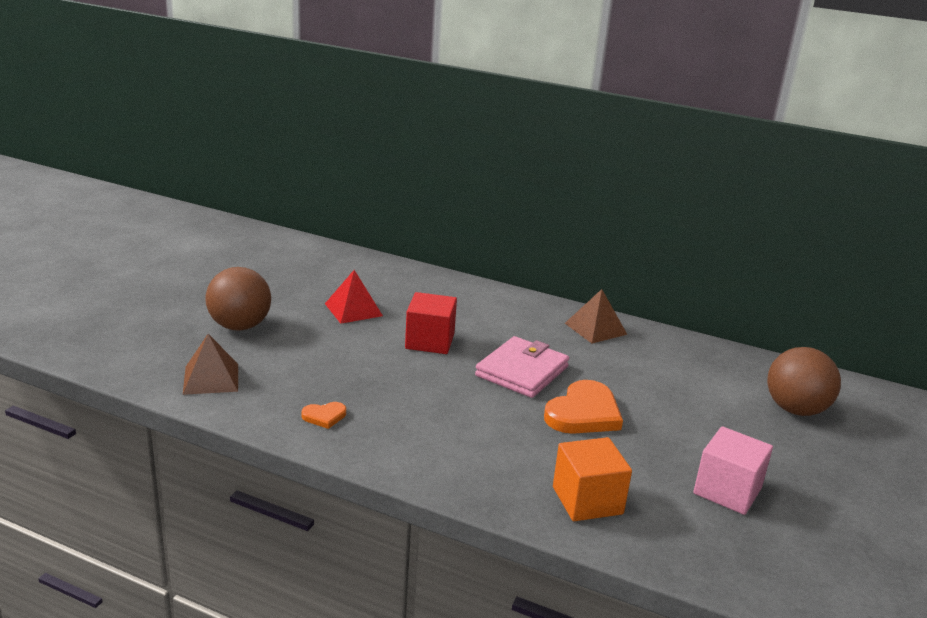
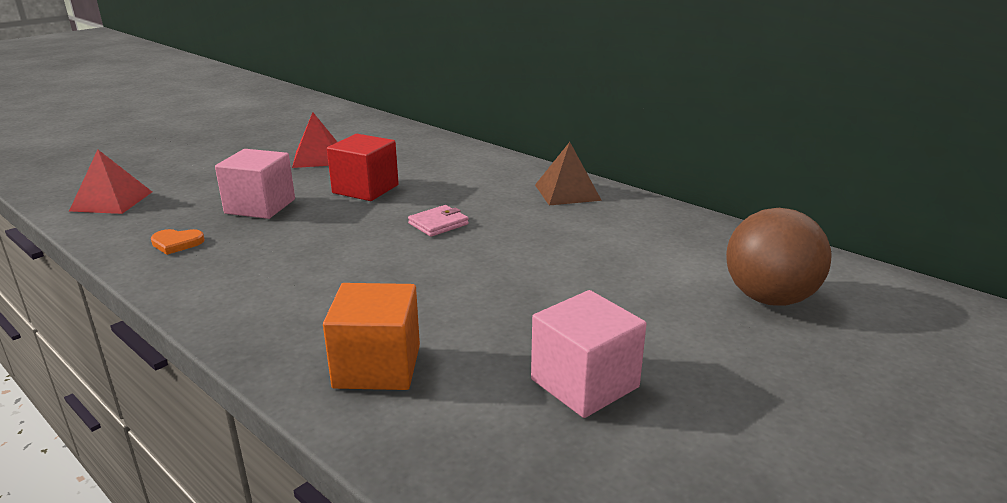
camera: 20 degrees right, 0 degrees up
brown pyramid [183,334,238,395] -> red pyramid [69,149,152,214]
brown ball [205,267,271,331] -> none
pink wallet [475,336,569,398] -> pink wallet [408,205,469,237], size x0.51
orange heart [544,380,623,434] -> none
none -> pink cube [215,149,295,219]

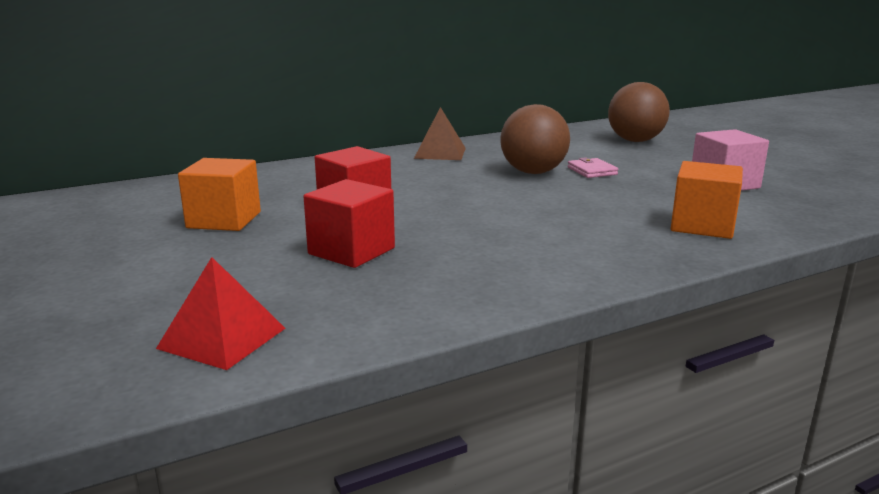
camera: 70 degrees left, 5 degrees down
orange heart [151,229,205,255] -> none
pink cube [215,149,295,219] -> red cube [303,179,395,268]
red pyramid [292,112,337,168] -> orange cube [178,158,261,231]
pink wallet [408,205,469,237] -> pink wallet moved to [568,157,618,178]
none -> brown ball [500,104,570,174]

